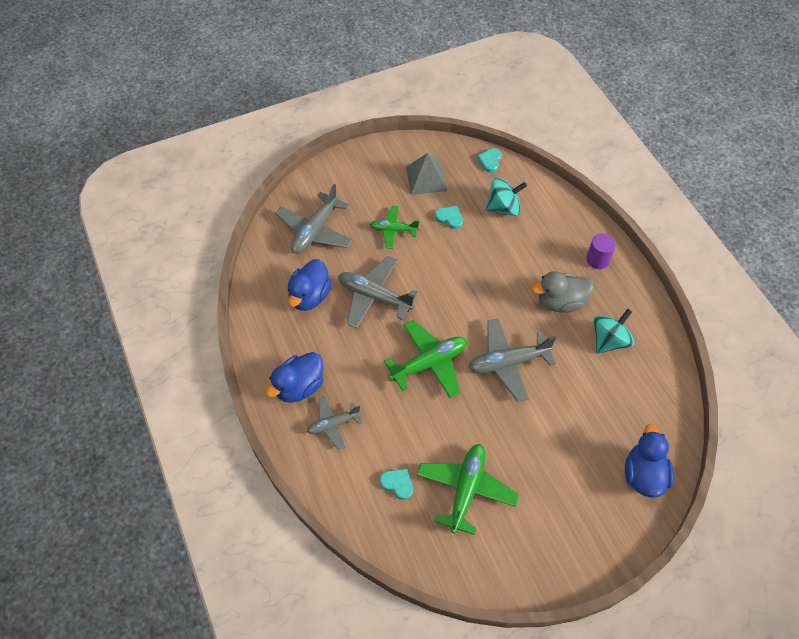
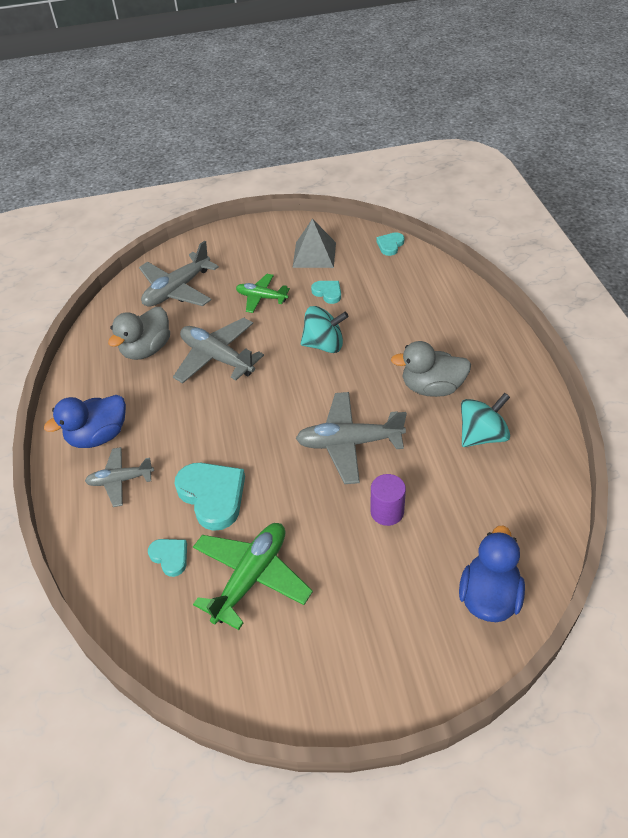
camera: 15 degrees right, 10 degrees down
blue duck [288,259,332,311] -> grey duck [108,307,170,360]
green plane [384,320,467,398] -> none
turquoise spinning top [486,178,527,216] -> turquoise spinning top moved to [301,306,349,353]
purple cylinder [586,233,616,269] -> purple cylinder moved to [370,474,406,526]
none -> turquoise heart [174,463,245,531]

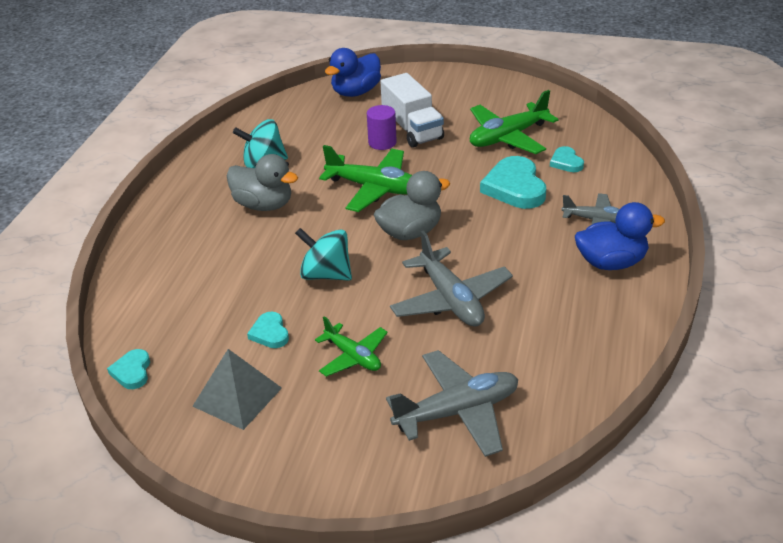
camera: 155 degrees left, 10 degrees down
grey duck [108,307,170,360] -> grey duck moved to [374,171,450,240]
grey plane [296,392,407,484] -> green plane [319,145,412,212]
turquoise heart [376,232,404,256] -> turquoise heart turned 120 degrees clockwise [107,349,150,389]
none -> white truck [380,73,444,148]

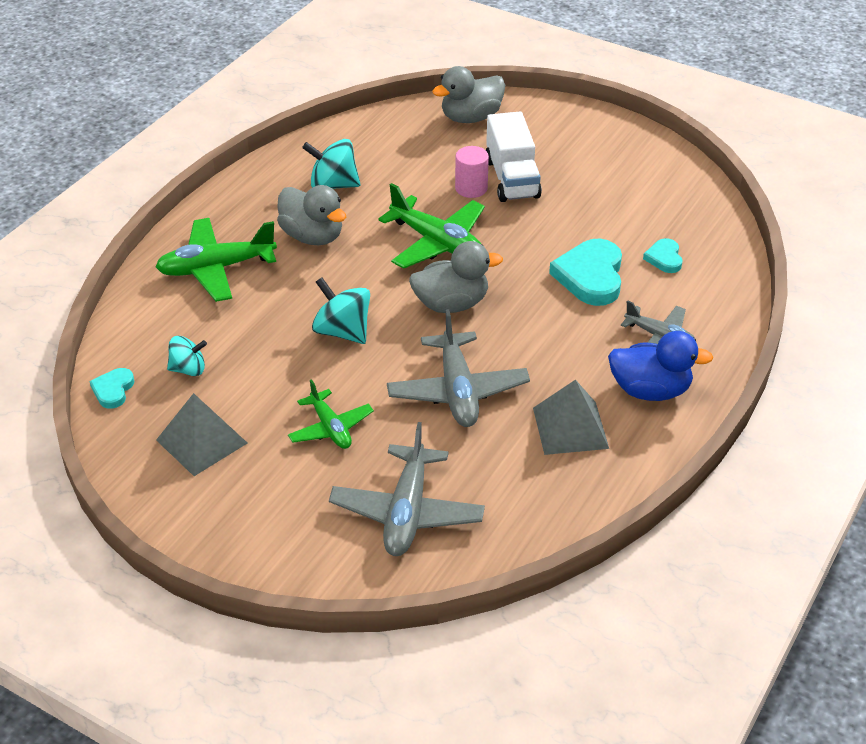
camera: 15 degrees right, 5 degrees up
turquoise heart [247,312,289,348] -> none
blue duck [325,48,381,97] -> grey duck [432,66,505,123]
purple cylinder [367,105,397,150] -> pink cylinder [455,146,489,198]
grey plane [386,350,518,457] -> grey plane turned 105 degrees clockwise [329,422,485,556]
green plane [470,90,558,154] -> green plane moved to [156,218,277,302]
none -> turquoise spinning top [167,336,207,376]
none -> grey pyramid [533,379,609,455]

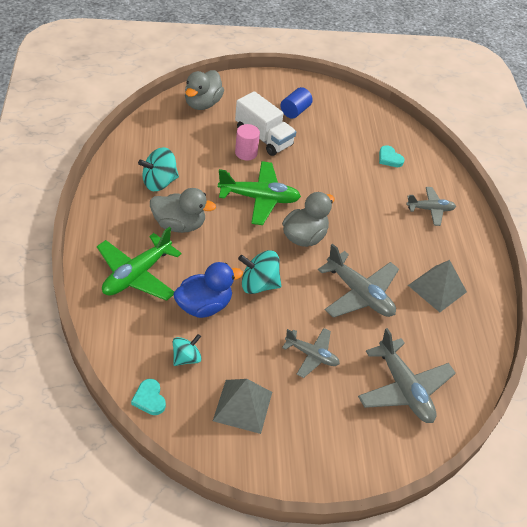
camera: 40 degrees left, 5 degrees up
green plane [288,379,374,449] -> grey plane [282,328,340,378]
turquoise heart [549,239,622,306] -> none
blue duck [608,331,713,401] -> blue duck moved to [173,262,243,318]
none -> blue cylinder [280,87,313,119]

